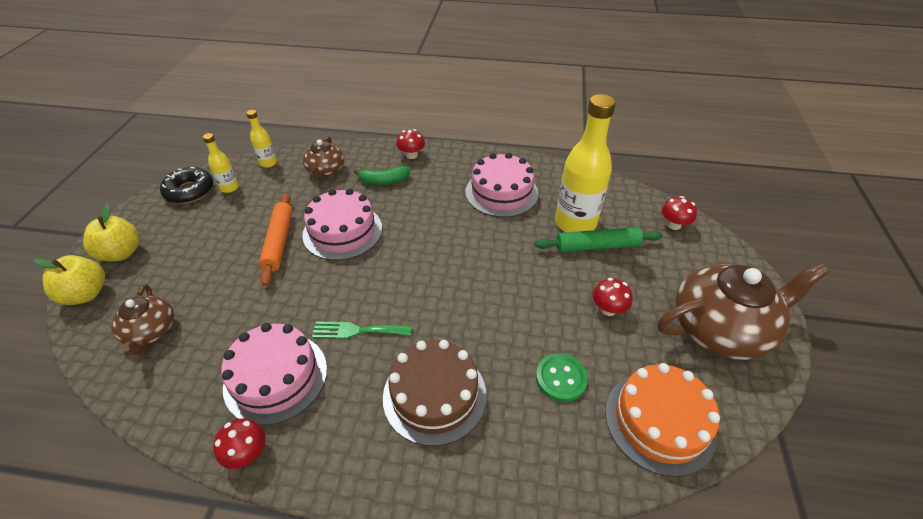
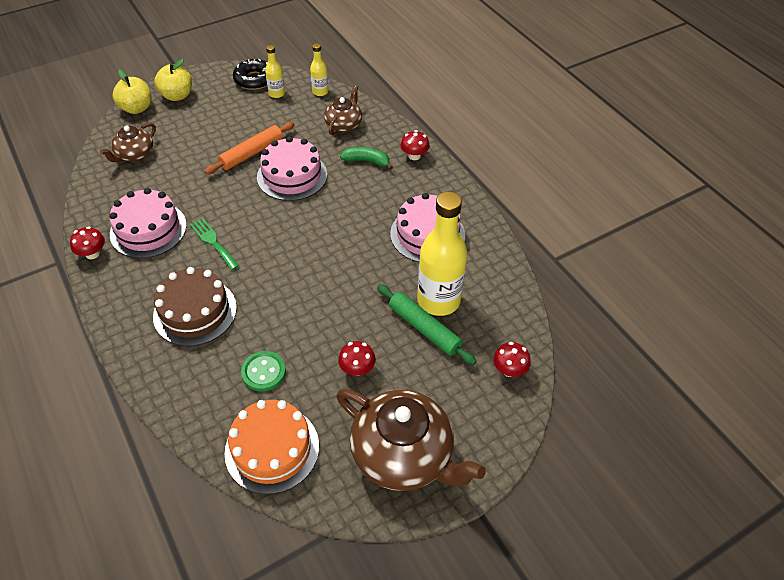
camera: 50 degrees right, 5 degrees up
brown teapot [303,136,345,180] -> brown teapot turned 150 degrees clockwise [324,85,362,135]
green banana [354,166,410,185] -> green banana turned 150 degrees clockwise [340,147,393,170]

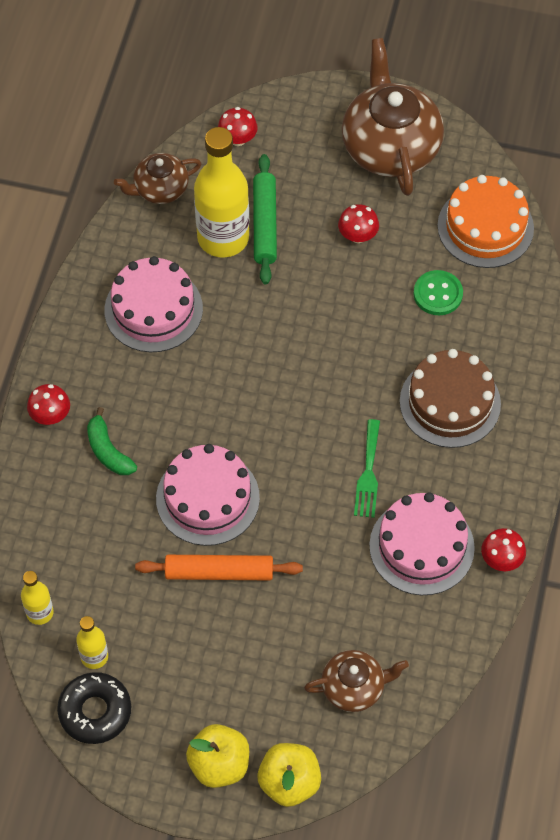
camera: 135 degrees left, 10 degrees up
brown teapot [324,85,362,135] -> brown teapot moved to [114,153,202,204]

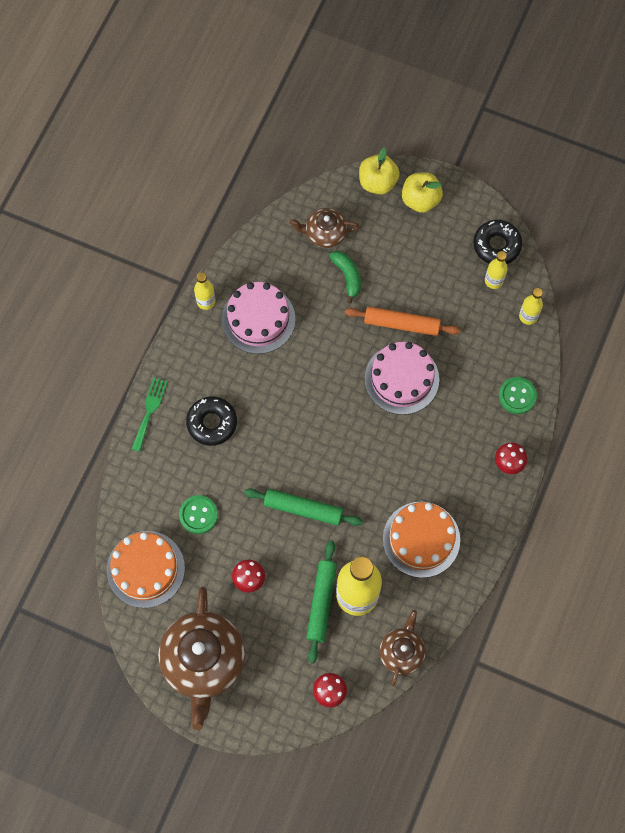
camera: 170 degrees left, 10 degrees up
green banana [87,407,137,475] -> green banana moved to [329,251,361,304]
pink cake [104,256,203,352] -> orange cake [383,502,460,578]
brown teapot [114,153,202,204] -> brown teapot turned 60 degrees counterclockwise [379,610,426,687]
green fork [354,419,380,518] -> green fork moved to [132,377,168,452]
brown cake [400,349,501,448] -> black donut [186,396,237,446]
red mushroom [481,528,526,571] -> yellow bottle [194,272,216,310]
none -> green rolling pin [244,488,363,526]
none -> green button [499,377,537,414]

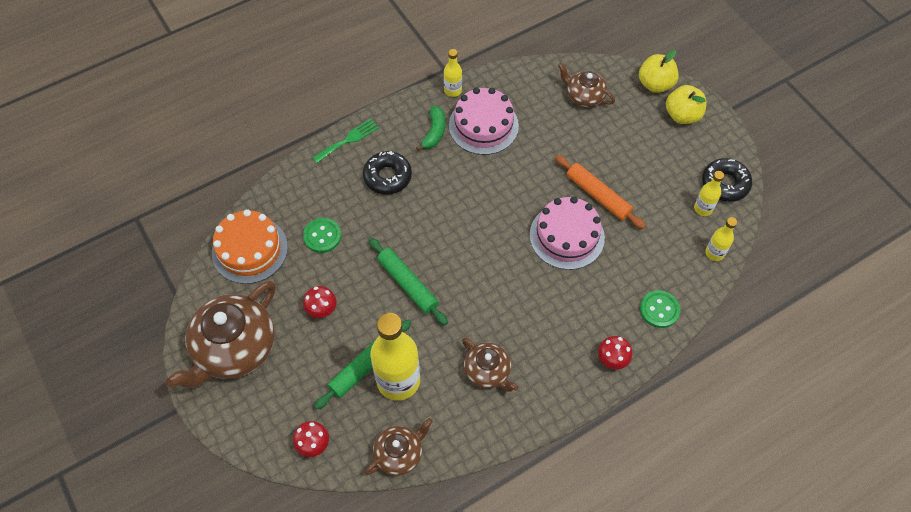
camera: 35 degrees right, 10 degrees down
green banana [329,251,361,304] -> green banana moved to [416,106,445,151]
orange cake [383,502,460,578] -> brown teapot [462,338,518,392]

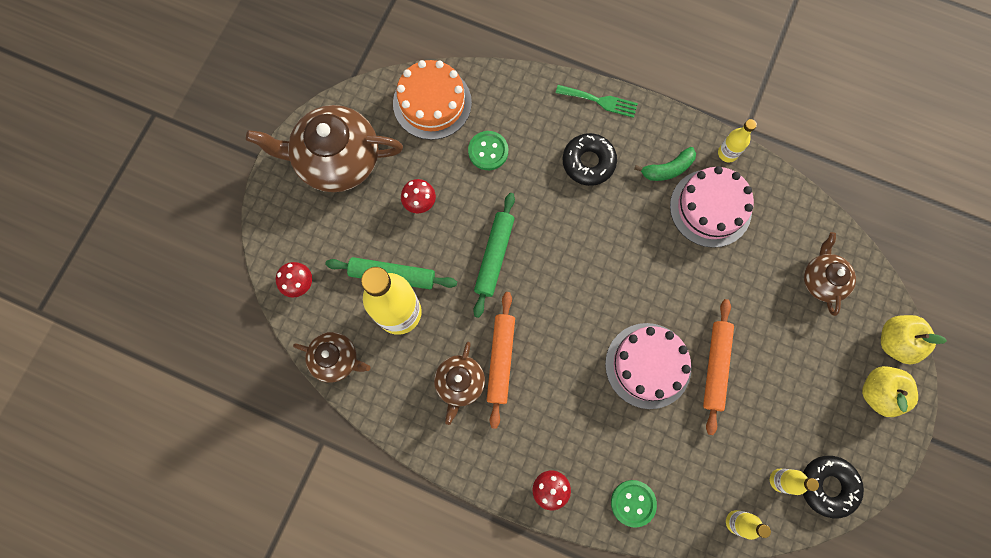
camera: 55 degrees right, 15 degrees up
none -> orange rolling pin [487,292,515,429]

